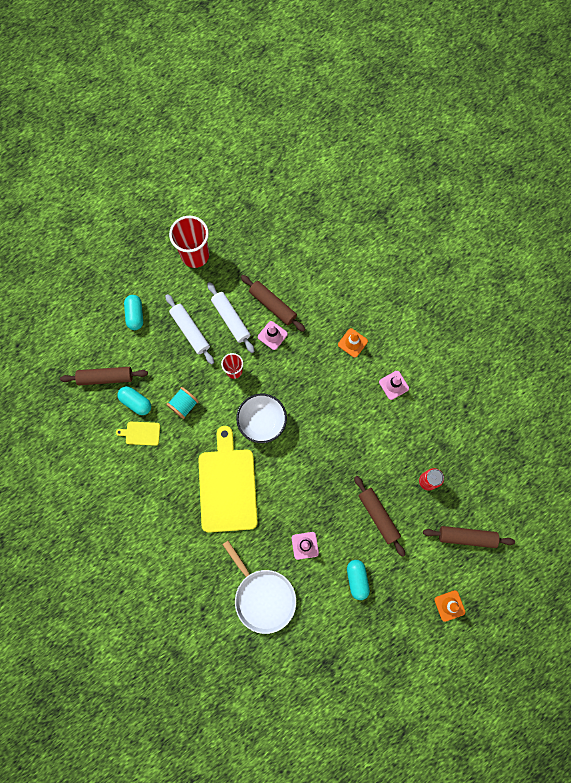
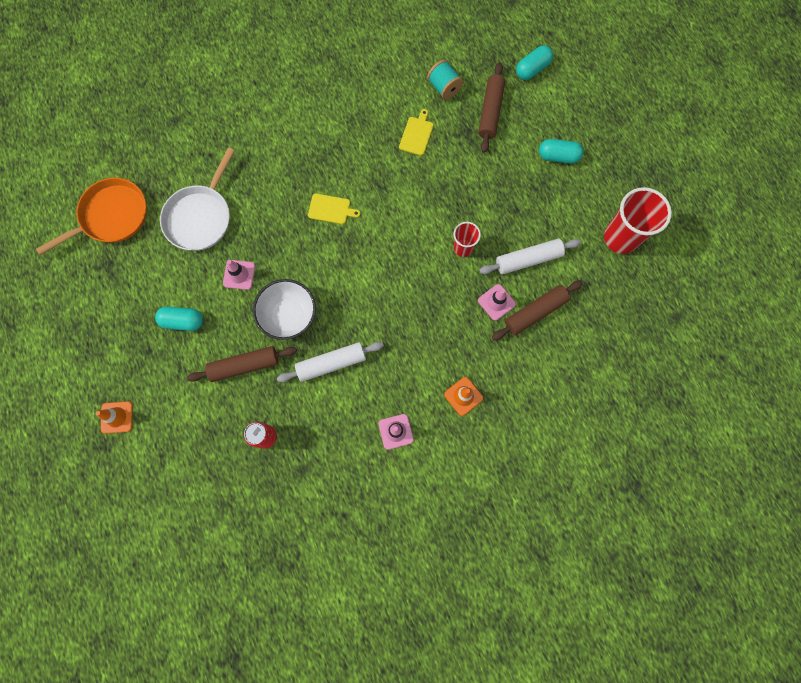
camera: 105 degrees right, 0 degrees up
turquoise capsule [117,386,151,415] -> turquoise capsule moved to [516,46,553,80]
white rolling pin [165,294,214,364] -> white rolling pin moved to [277,342,384,382]
turquoise spool [166,387,199,419] -> turquoise spool moved to [427,60,463,99]
yellow cutting board [198,426,258,533] -> yellow cutting board [308,193,360,224], size x0.42
white pan [222,541,296,634] -> white pan turned 45 degrees counterclockwise [160,147,235,251]
white bowl [236,393,287,443] -> white bowl moved to [253,279,316,340]
brown rolling pin [423,526,515,548] -> none
none -> orange pan [36,178,147,255]

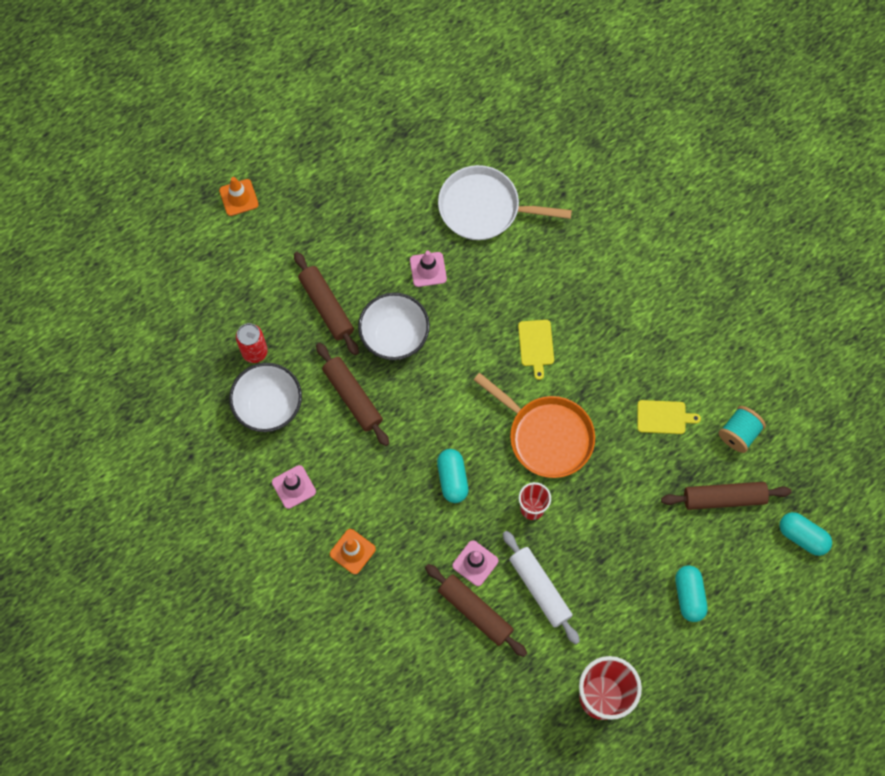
camera: 75 degrees right, 5 degrees down
orange pan [36,178,147,255] -> orange pan moved to [474,373,595,478]
turquoise capsule [155,306,203,331] -> turquoise capsule moved to [437,449,469,503]
white rolling pin [277,342,384,382] -> brown rolling pin [316,343,389,446]
none -> white bowl [229,363,302,432]

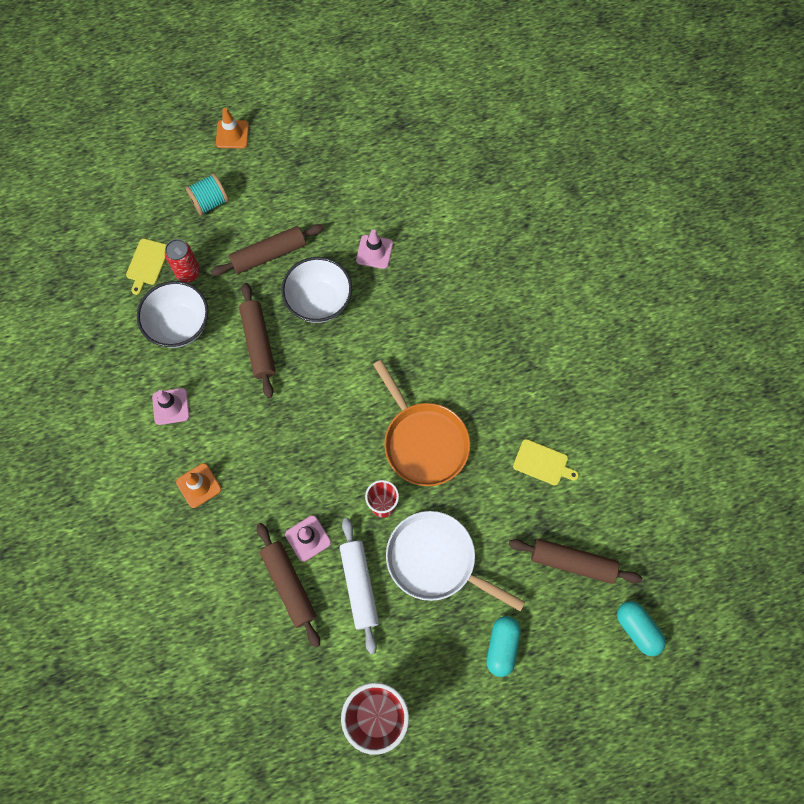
camera: 20 degrees right, 0 degrees up
brown rolling pin [294,252,359,355] -> brown rolling pin turned 75 degrees clockwise [211,224,324,276]
turquoise capsule [437,449,469,503] -> none
white pan [438,165,572,240] -> white pan moved to [386,511,525,611]
yellow cutting board [518,320,554,380] -> yellow cutting board moved to [126,239,167,295]
turquoise spool [719,406,766,453] -> turquoise spool moved to [186,173,229,215]

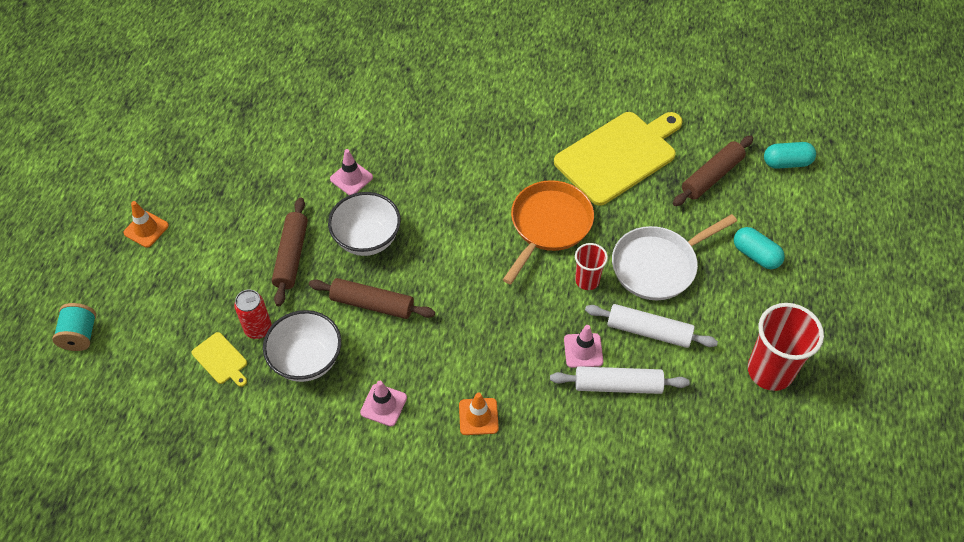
camera: 60 degrees left, 15 degrees down
turquoise spool [186,173,229,215] -> turquoise spool moved to [52,303,96,351]
brown rolling pin [257,523,320,648] -> white rolling pin [550,366,690,394]
orange pan [373,360,470,486] -> orange pan turned 60 degrees counterclockwise [503,180,594,284]
yellow cutting board [513,439,579,485] -> yellow cutting board [554,112,683,206], size x2.38

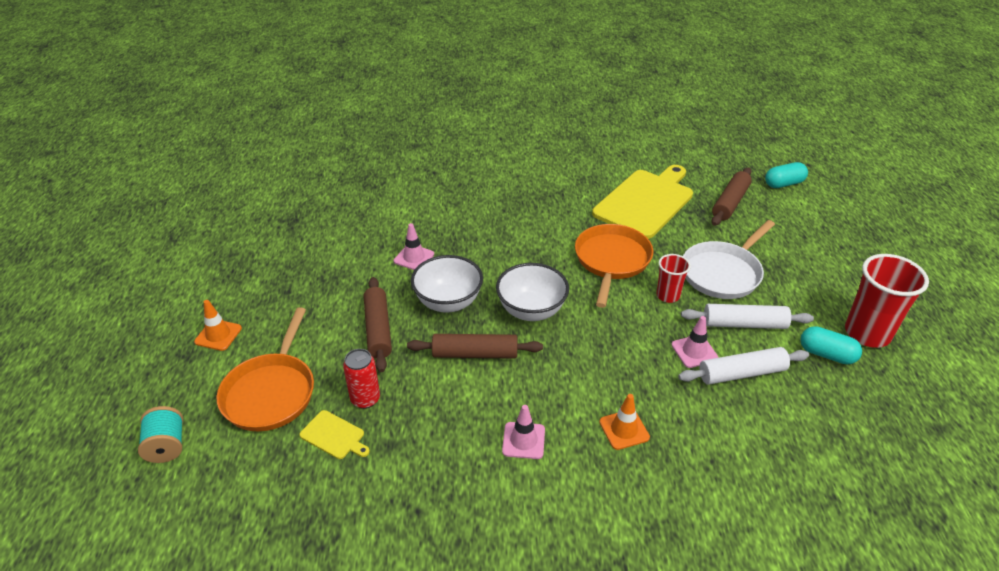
camera: 15 degrees left, 15 degrees down
white bowl [263,310,341,382] -> white bowl moved to [496,263,569,321]
turquoise capsule [734,227,785,269] -> turquoise capsule moved to [800,326,862,364]
none -> orange pan [217,307,314,431]

